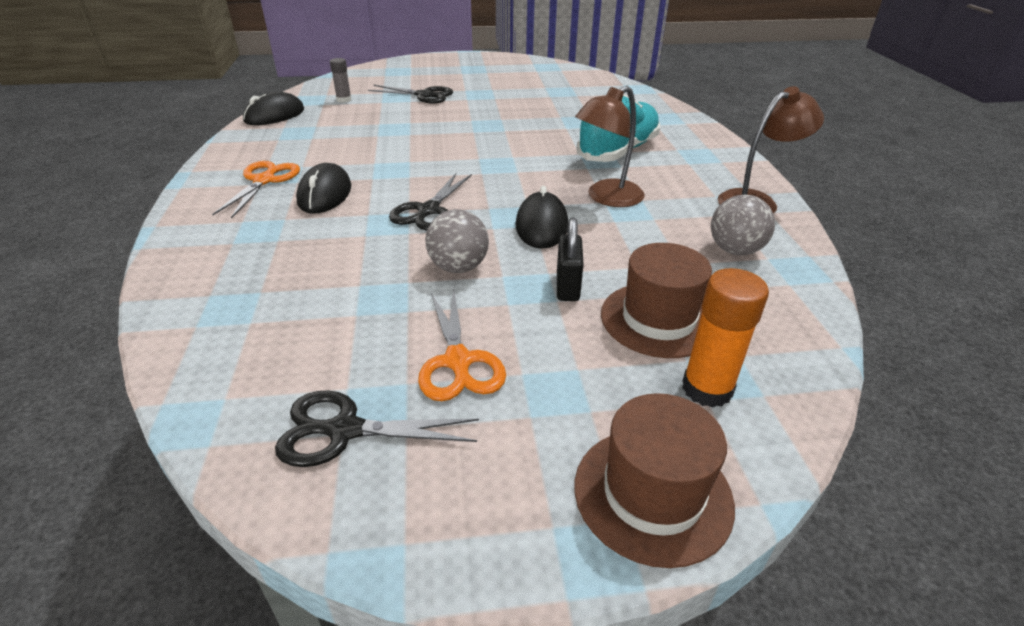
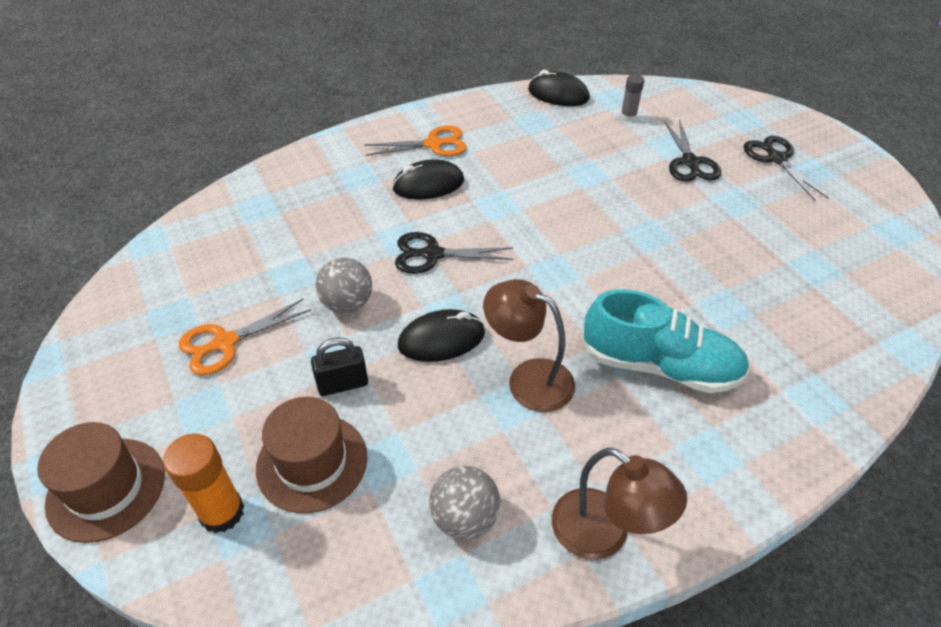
camera: 70 degrees right, 10 degrees up
black scissors [275,390,479,467] -> black scissors moved to [743,136,829,201]

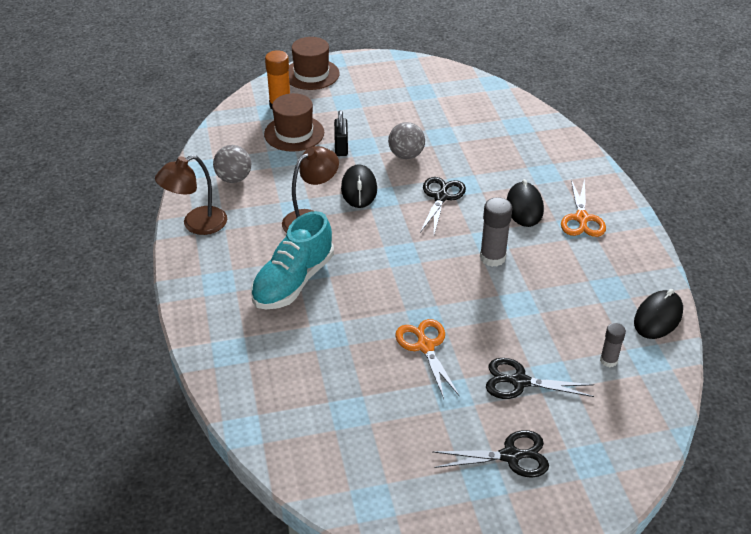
camera: 105 degrees right, 5 degrees down
orange scissors [179,299,311,375] -> orange scissors moved to [395,319,459,399]
none -> grey glue stick [480,197,512,267]

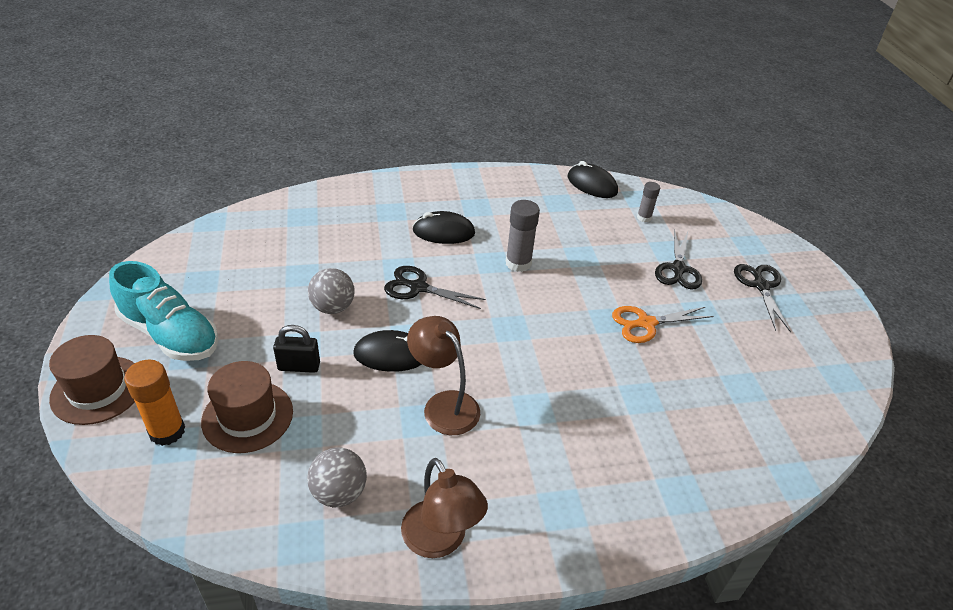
camera: 90 degrees left, 0 degrees up
turquoise shoe [251,211,334,309] -> turquoise shoe moved to [109,261,219,361]
orange scissors [561,179,606,237] -> none

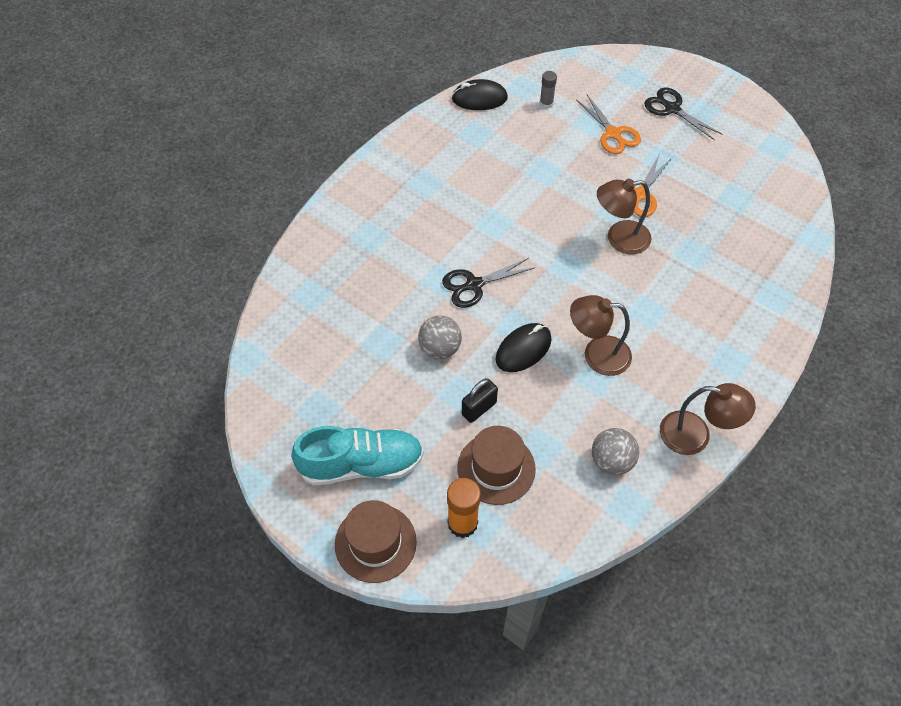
camera: 40 degrees left, 15 degrees up
black mouse [412,211,475,244] -> none
grey glue stick [506,200,540,272] -> none
black scissors [655,229,702,289] -> orange scissors [576,95,641,154]
none -> brown lamp [597,179,652,255]

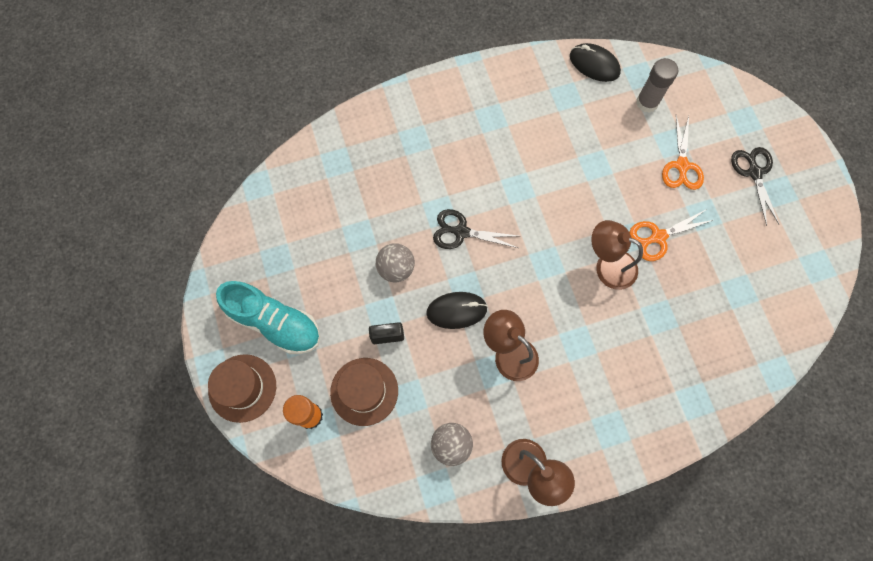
camera: 35 degrees right, 15 degrees up
grey glue stick [540,71,557,109] -> grey glue stick [636,58,678,113], size x1.64

